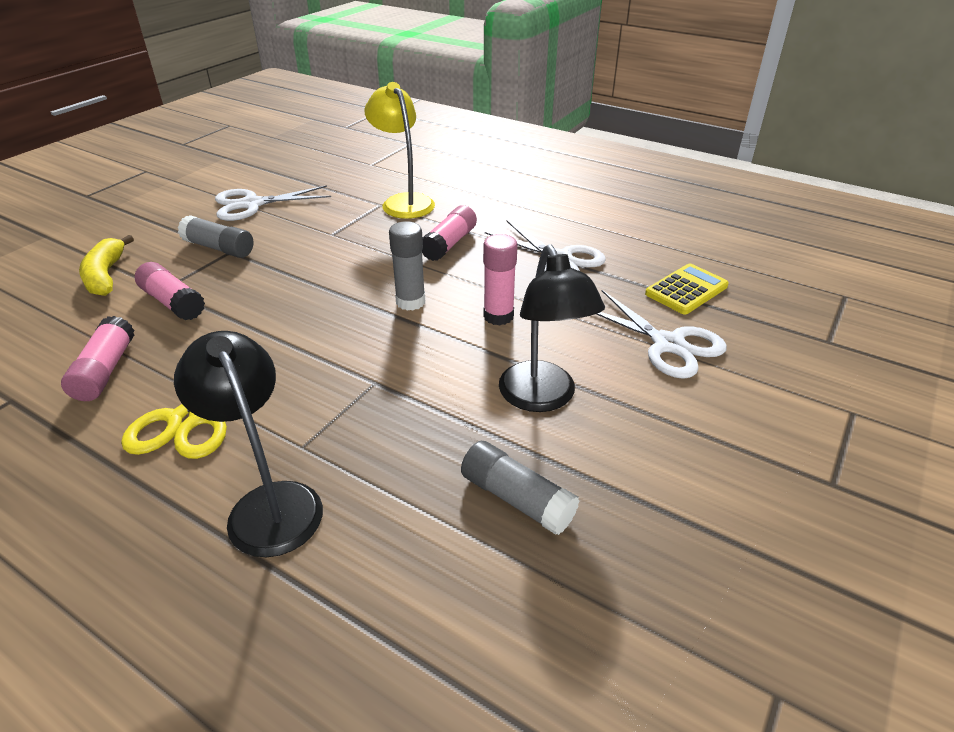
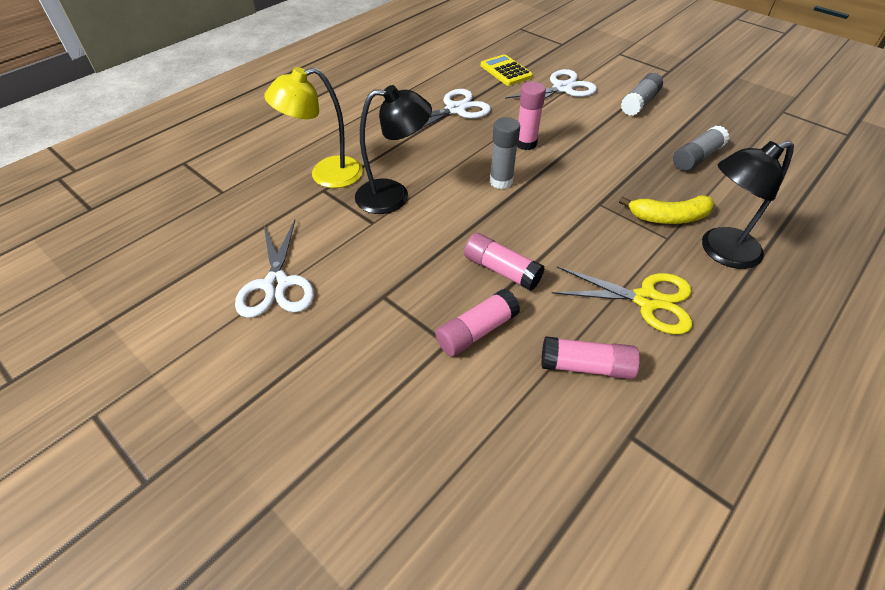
camera: 80 degrees left, 10 degrees up
yellow banana [79,235,134,296] -> yellow banana moved to [619,195,715,224]
grey glue stick [178,215,254,258] -> grey glue stick moved to [621,73,663,116]
pink glue stick [422,205,477,261] -> pink glue stick moved to [464,233,545,291]
black lamp [499,244,605,412] -> black lamp moved to [355,85,432,214]

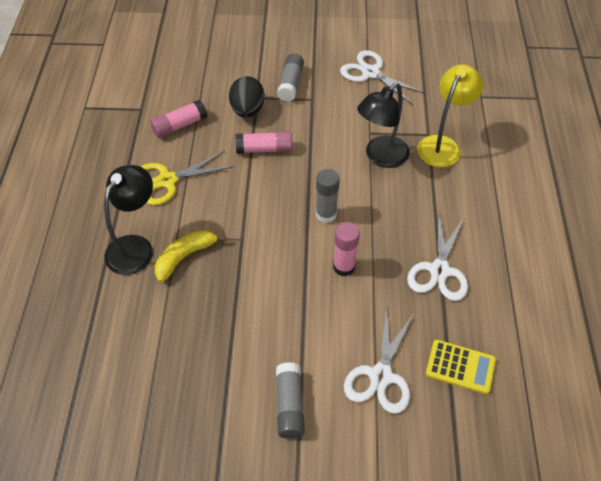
camera: 140 degrees right, 5 degrees up
pink glue stick [435,289,520,357] -> black egg [229,76,265,118]
grey glue stick [673,126,729,171] -> grey glue stick moved to [277,53,304,102]

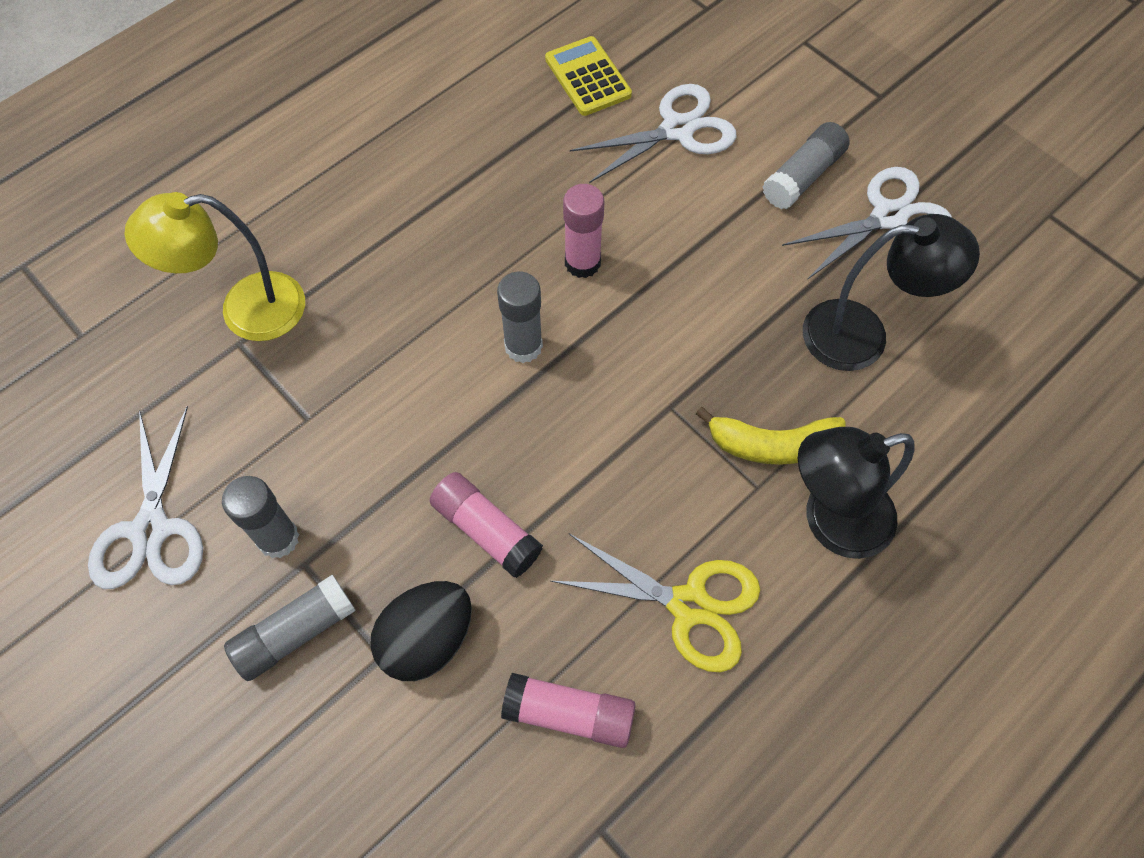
camera: 135 degrees left, 10 degrees up
black lamp [357,83,409,168] -> black lamp moved to [803,214,980,371]
white scissors [407,212,468,301] -> white scissors moved to [782,167,952,280]
none -> grey glue stick [222,476,299,558]

